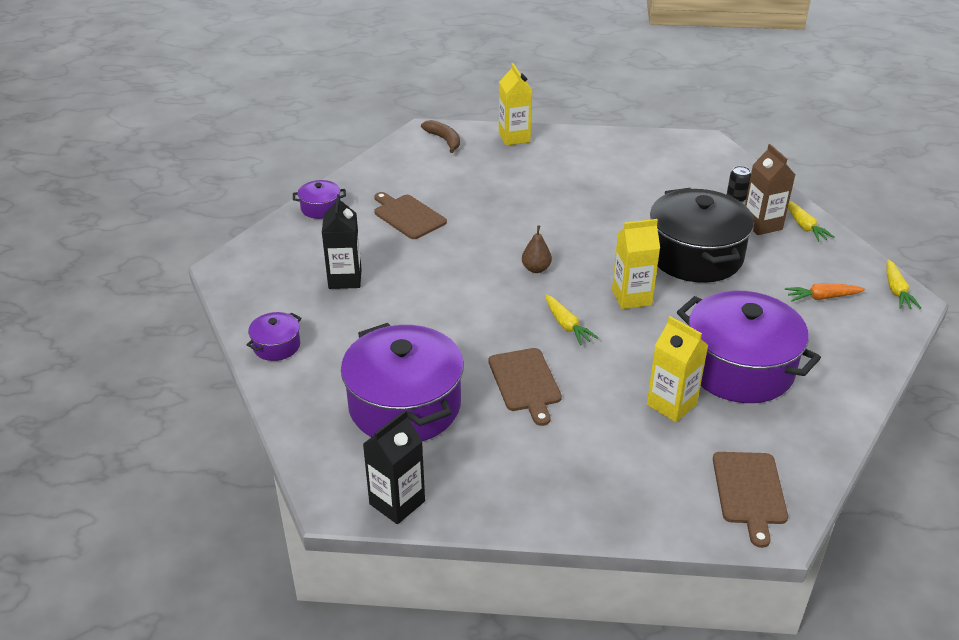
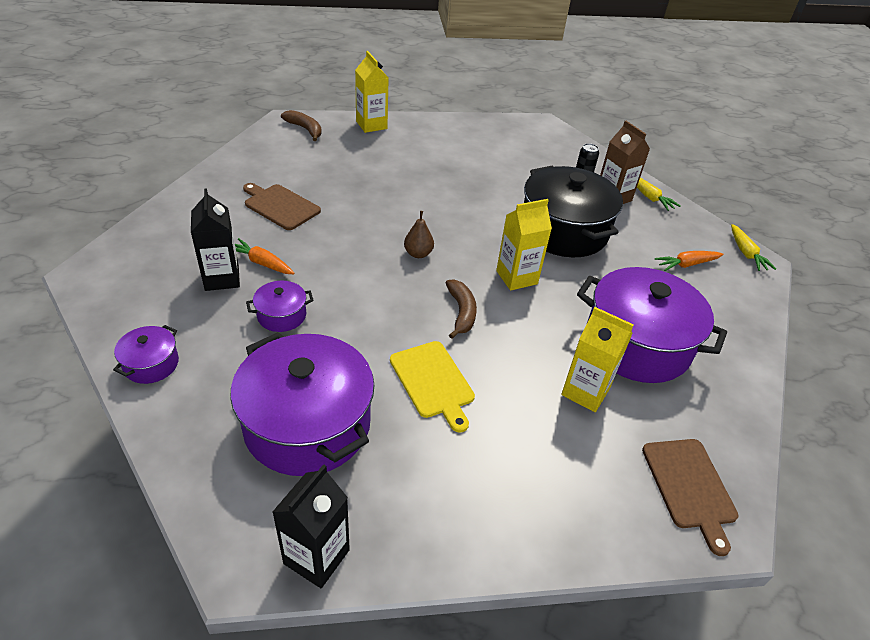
camera: 15 degrees left, 5 degrees up
purple pot [293,180,346,219] -> purple pot moved to [246,281,314,332]
brown cutting board [488,348,562,426] -> yellow cutting board [390,341,475,433]
yellow carrot [545,295,598,345] -> brown banana [446,279,477,339]
none -> orange carrot [235,238,295,274]

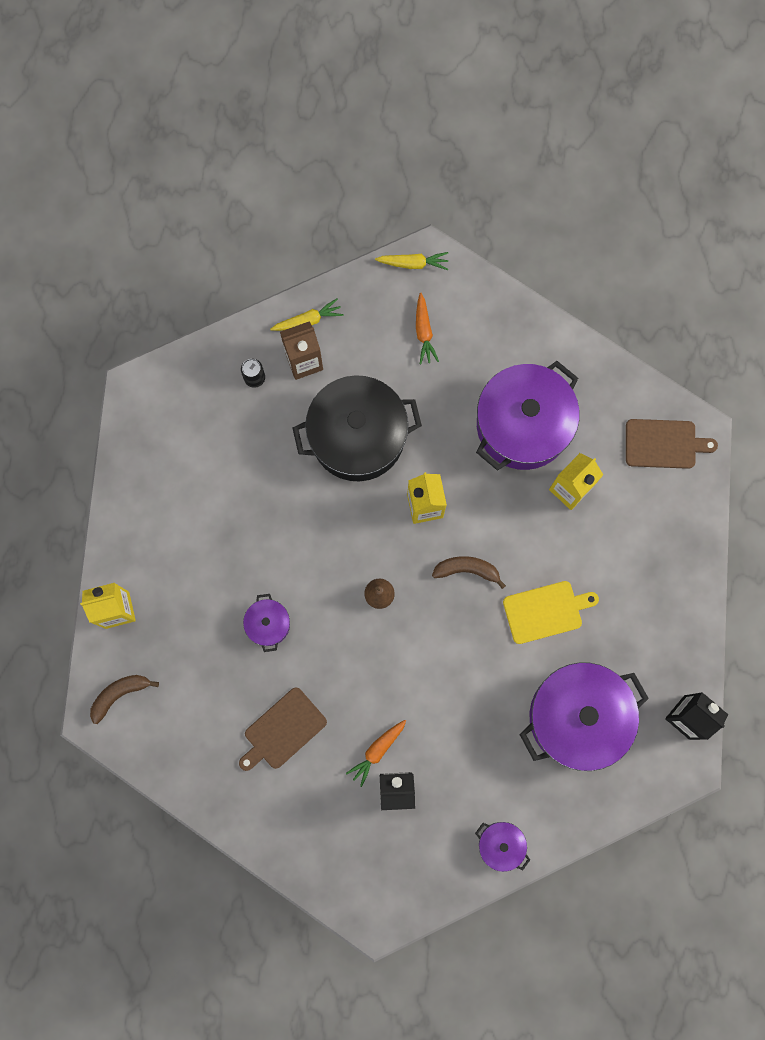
camera: 75 degrees left, 35 degrees up
purple pot [246,281,314,332] -> purple pot moved to [243,594,290,652]

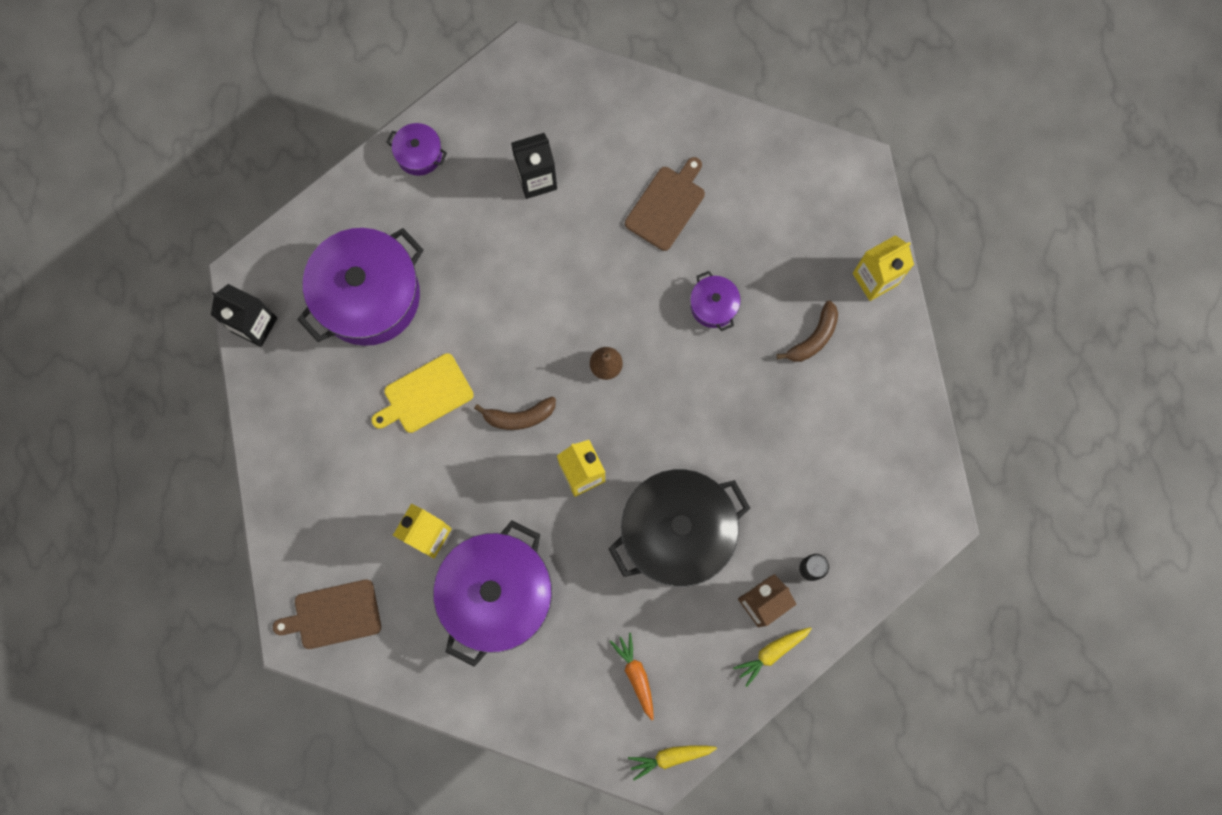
camera: 165 degrees right, 0 degrees up
brown banana [90,675,159,724] -> brown banana moved to [777,300,838,362]
orange carrot [346,720,406,787] -> none

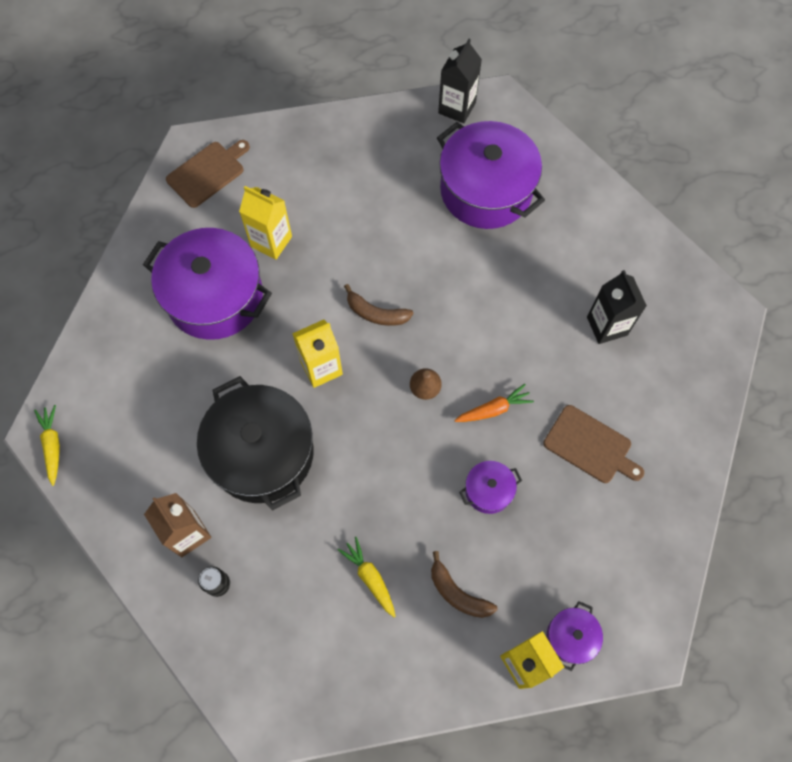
camera: 90 degrees right, 10 degrees down
brown cutting board [273,579,381,649] -> brown cutting board turned 60 degrees clockwise [166,140,250,208]
yellow cutting board [371,353,474,433] -> none
purple pot [386,123,447,176] -> purple pot moved to [547,601,603,671]
brown banana [474,397,556,430] -> brown banana turned 60 degrees counterclockwise [344,284,414,326]
orange carrot [610,633,653,720] -> orange carrot moved to [454,384,534,422]
yellow carrot [733,627,812,687] -> yellow carrot moved to [338,537,396,617]

